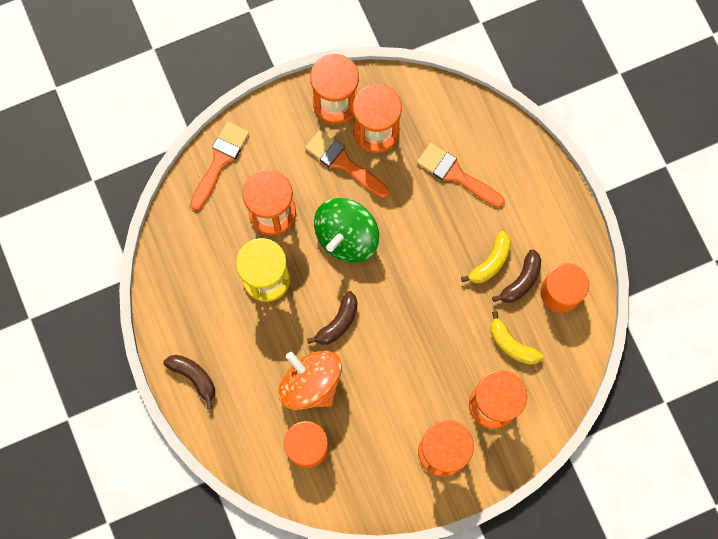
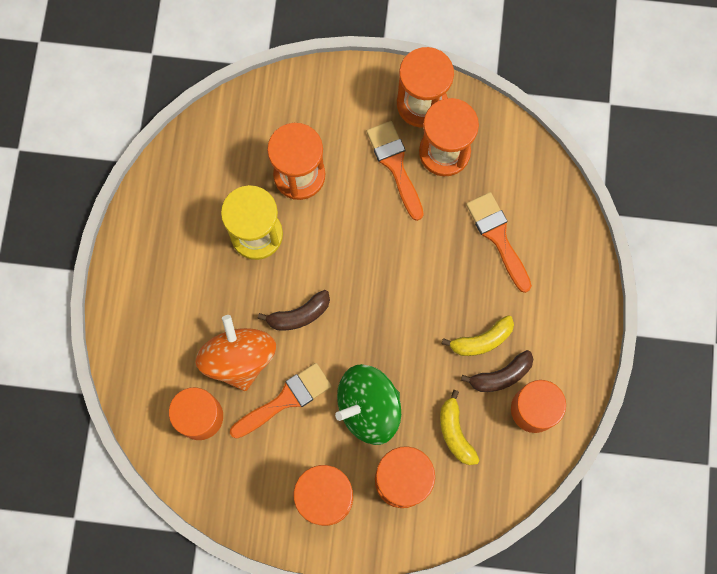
camera: 30 degrees right, 0 degrees up
brown banana [164,355,215,409] -> none
orange brush [190,122,249,210] -> orange brush moved to [230,363,332,439]
green spinning top [314,198,379,263] -> green spinning top moved to [335,364,401,445]

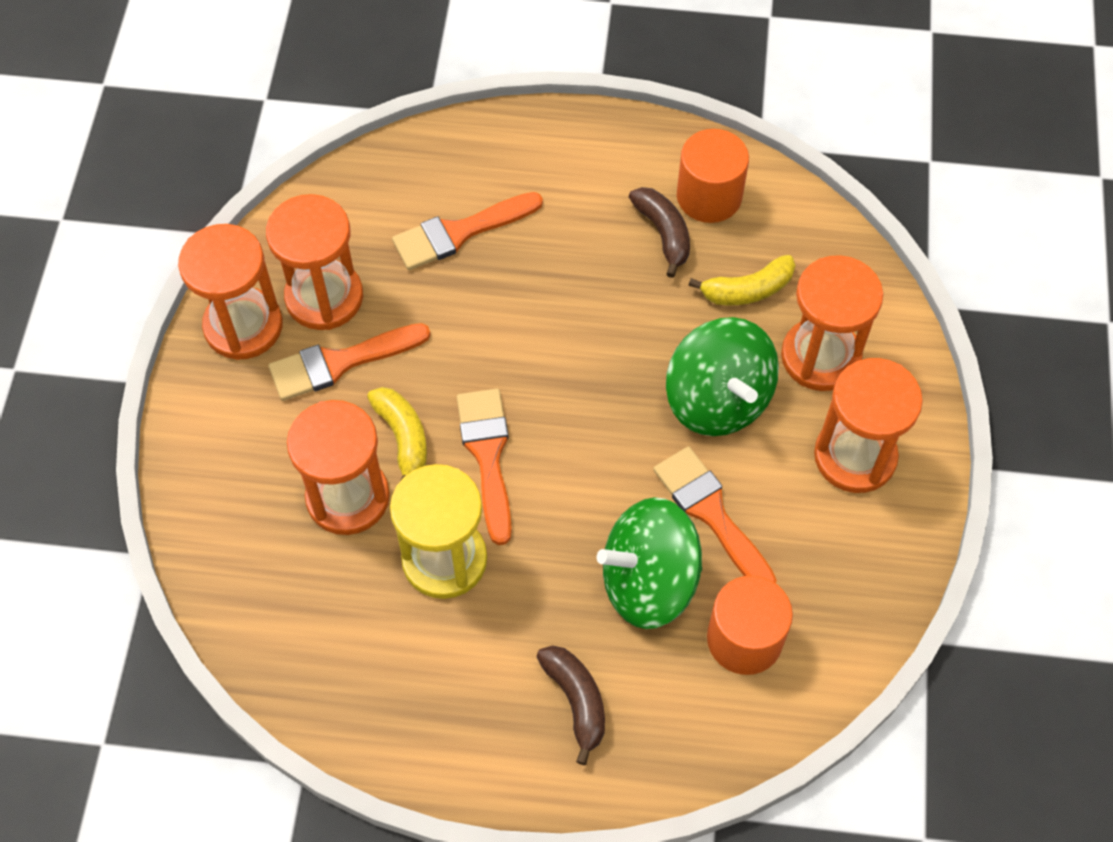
camera: 90 degrees left, 15 degrees down
orange spinning top [195,315,276,391] -> green spinning top [597,497,702,629]
brown banana [258,290,330,331] -> brown banana moved to [537,645,605,765]
yellow banana [442,315,514,356] -> yellow banana moved to [367,387,427,480]
none -> orange brush [457,389,512,545]

